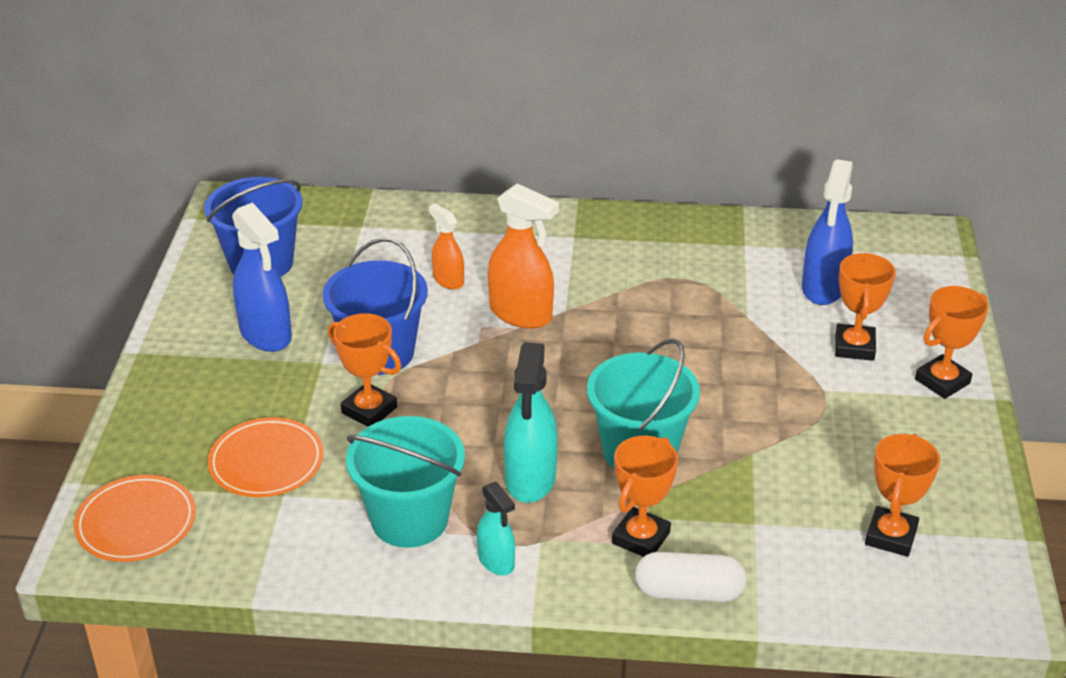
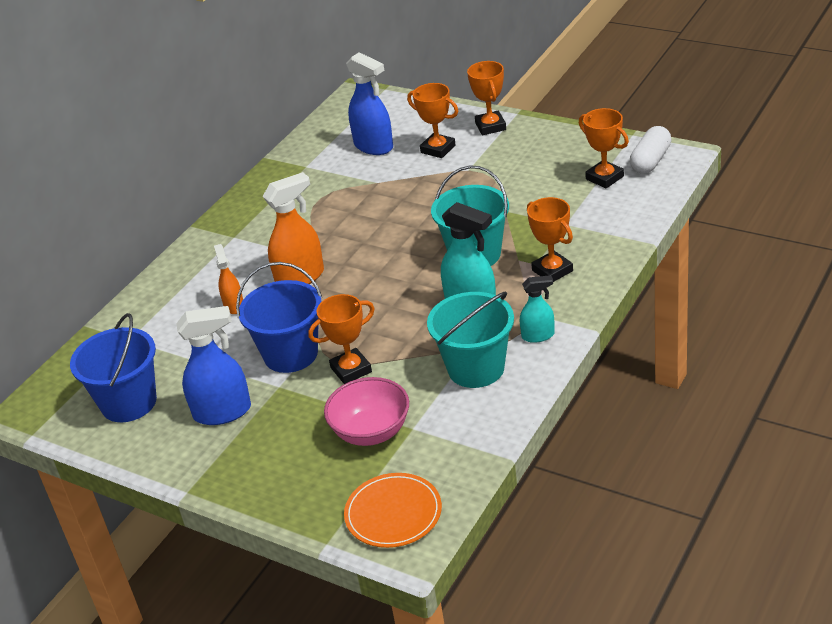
camera: 60 degrees left, 0 degrees up
orange plate [208,417,324,497] -> pink bowl [324,377,409,446]
orange spray bottle [429,204,464,290] -> orange spray bottle turned 90 degrees clockwise [214,244,243,314]
white capsule [635,552,746,602] -> white capsule moved to [630,126,671,174]

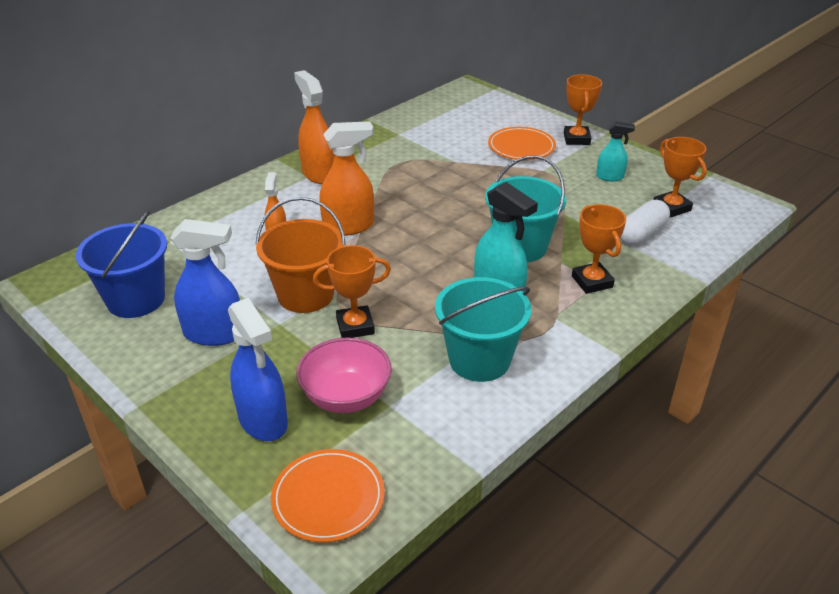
camera: 10 degrees right, 0 degrees up
blue bucket [236,262,322,373] -> orange bucket [255,197,346,313]
blue spray bottle [346,52,393,155] -> blue spray bottle moved to [228,298,288,441]
orange trophy [407,83,458,158] -> orange plate [488,127,556,160]
turquoise spray bottle [520,275,555,343] -> turquoise spray bottle moved to [596,121,635,181]
white capsule [630,126,671,174] -> white capsule moved to [620,200,670,245]
none -> orange spray bottle [294,70,334,184]

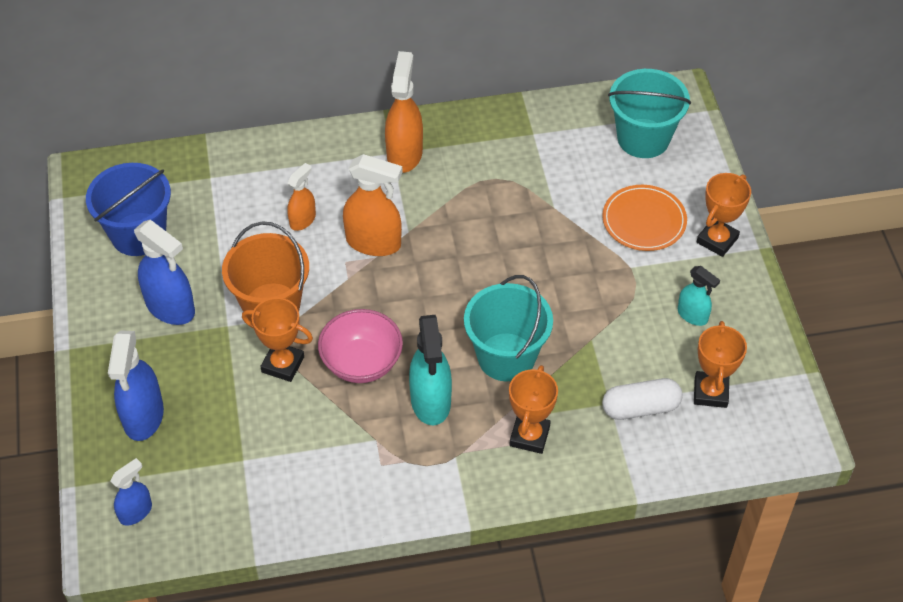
camera: 35 degrees right, 15 degrees up
orange plate [271,449,385,542] -> blue spray bottle [110,458,152,525]
pink bowl [297,338,392,413] -> pink bowl moved to [318,309,403,383]
turquoise bucket [435,277,531,382] -> turquoise bucket moved to [608,69,691,158]

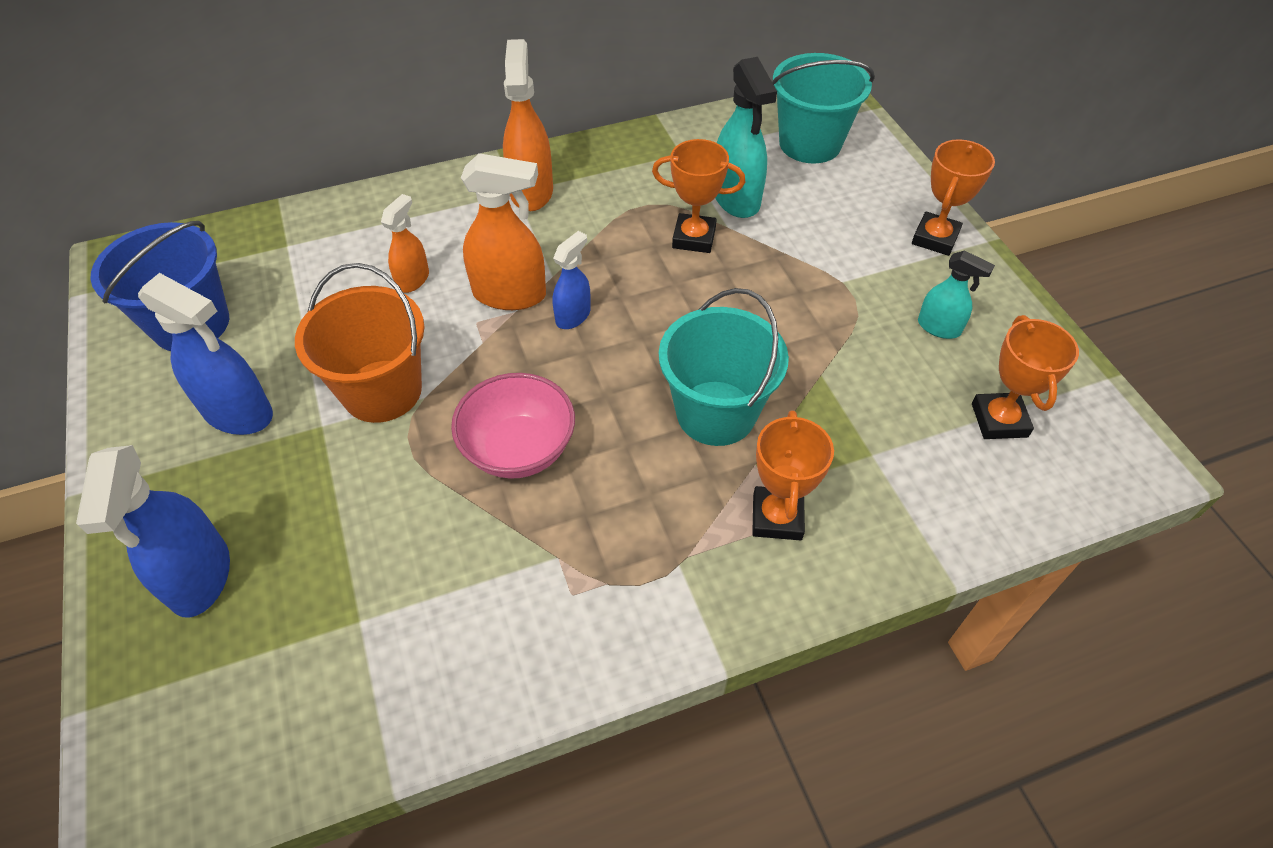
camera: 10 degrees left, 0 degrees up
blue spray bottle [110,458,152,525] -> blue spray bottle moved to [553,231,591,329]
orange trophy [242,298,313,382] -> orange trophy moved to [652,139,745,253]
turquoise spray bottle [409,315,452,425] -> turquoise spray bottle moved to [715,57,777,218]
orange plate [602,185,687,251] -> none
white capsule [602,378,683,420] -> none

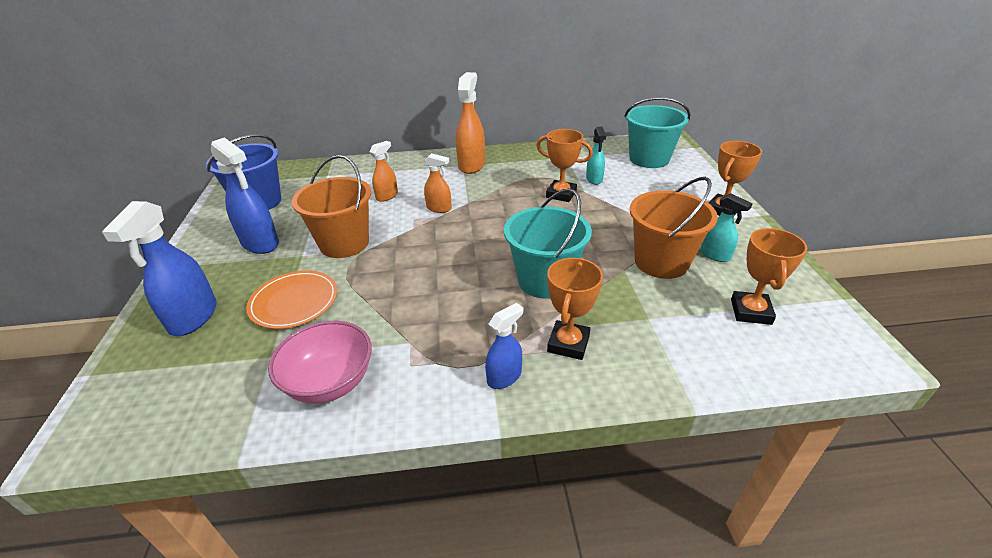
camera: 15 degrees right, 15 degrees down
pink bowl [451,373,575,479] -> pink bowl moved to [268,321,372,404]
orange spray bottle [461,153,546,310] -> orange spray bottle [424,153,452,213], size x0.58
blue spray bottle [553,231,591,329] -> blue spray bottle moved to [485,303,523,389]
turquoise spray bottle [715,57,777,218] -> turquoise spray bottle [586,127,606,185], size x0.58
none -> orange plate [246,270,337,329]
none -> orange bucket [630,177,718,279]

